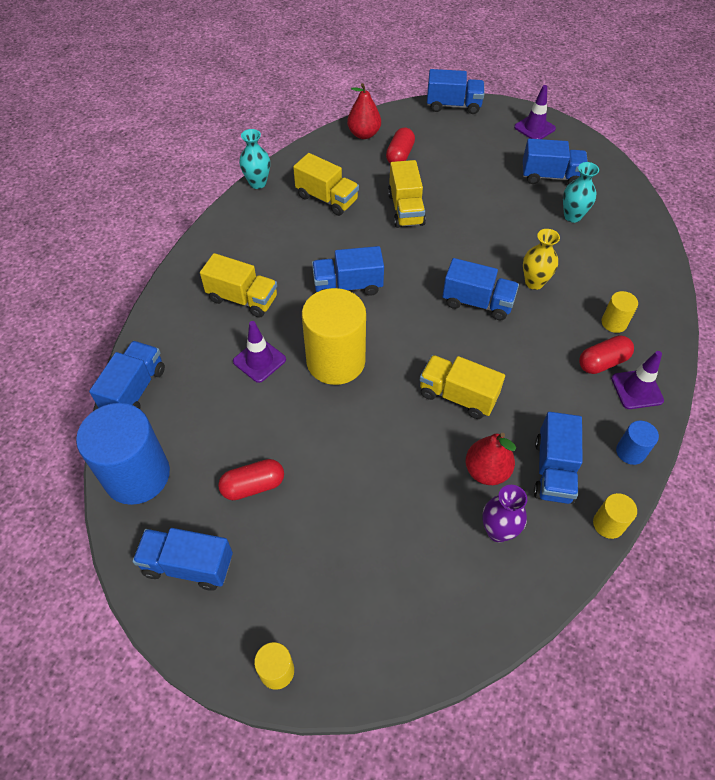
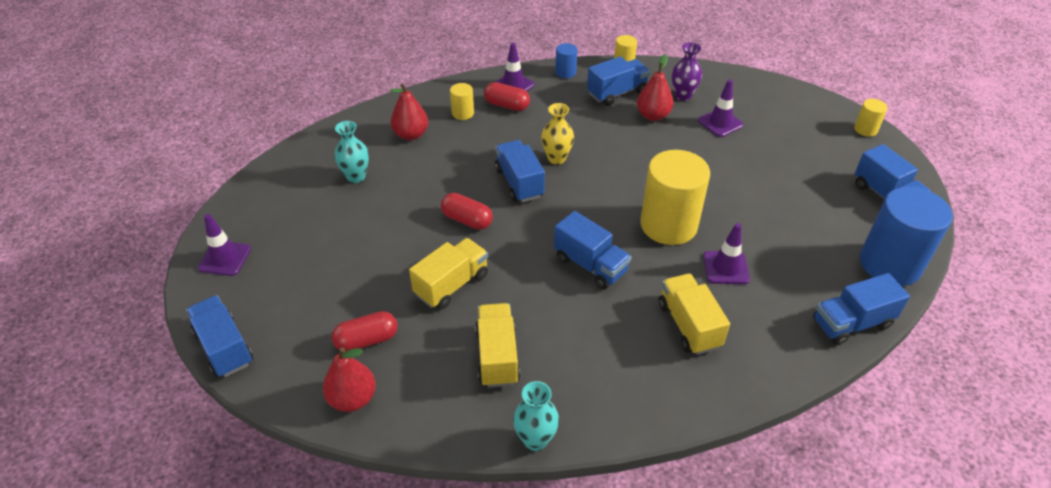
camera: 130 degrees left, 10 degrees down
red capsule [218,459,284,500] -> red capsule moved to [441,193,493,230]
yellow truck [420,355,505,419] -> none
blue truck [523,139,588,184] -> none
yellow vase [523,229,560,290] -> yellow vase moved to [541,103,574,165]
none -> red pear [390,83,428,140]
none -> purple traffic cone [698,80,744,137]

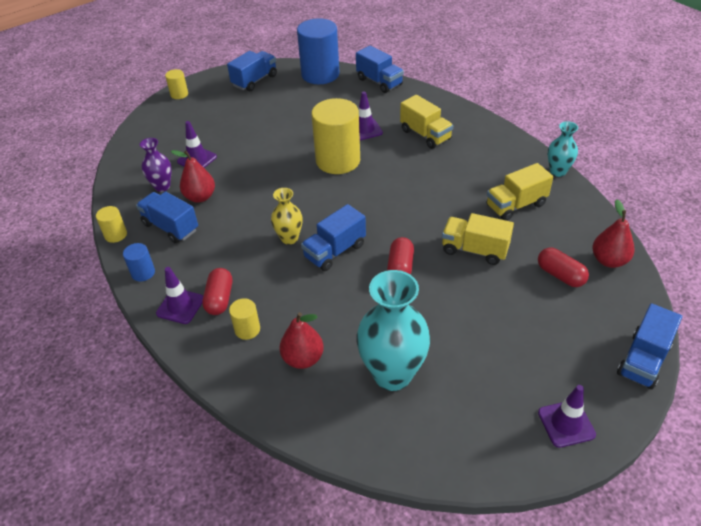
camera: 110 degrees left, 0 degrees up
turquoise vase [334,121,369,183] -> turquoise vase [356,270,430,391], size x1.86
blue truck [554,211,631,289] -> none
yellow truck [659,274,730,355] -> yellow truck turned 90 degrees counterclockwise [400,95,453,149]

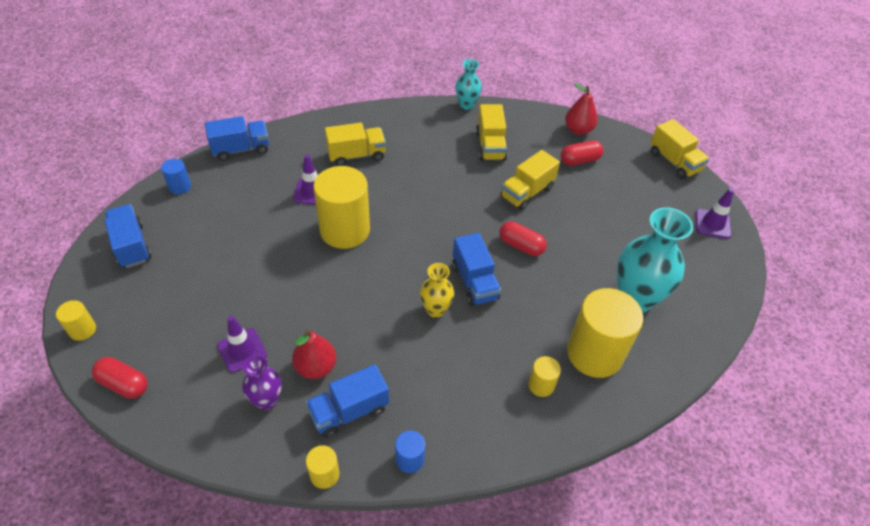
camera: 70 degrees left, 5 degrees up
purple traffic cone [156,267,203,324] -> none
red capsule [202,268,232,315] -> red capsule moved to [92,357,148,399]
red pear [279,312,324,369] -> yellow cylinder [567,288,643,378]
blue cylinder [297,18,340,84] -> blue cylinder [161,159,191,194], size x0.45
blue truck [617,303,682,389] -> yellow truck [650,119,709,179]

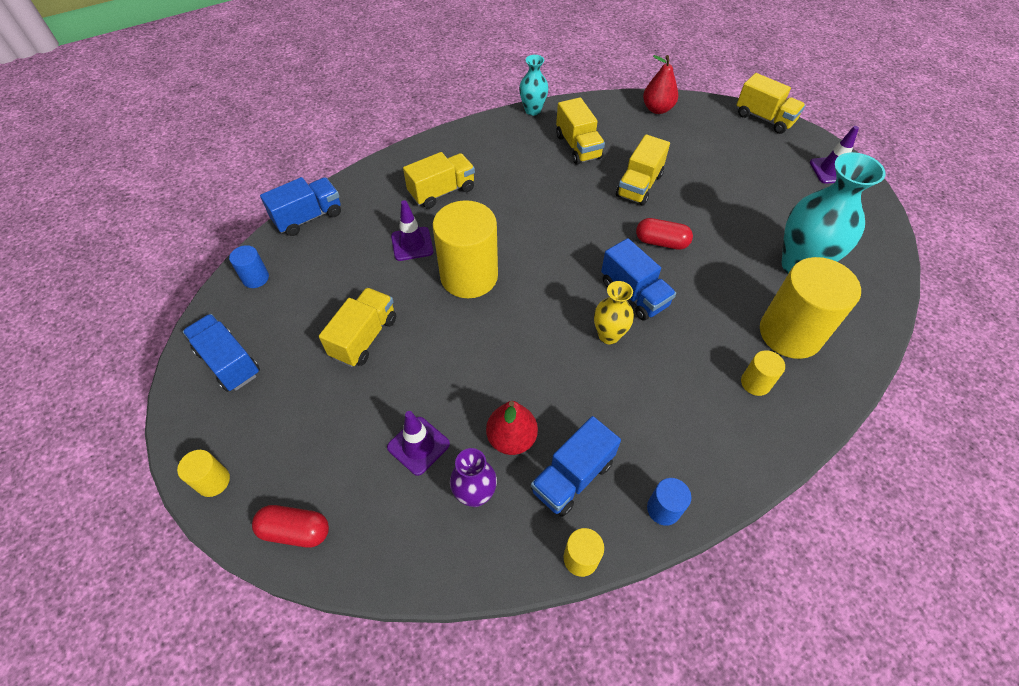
camera: 15 degrees left, 5 degrees up
red capsule [561,140,603,166] -> none
none -> yellow truck [319,288,396,367]

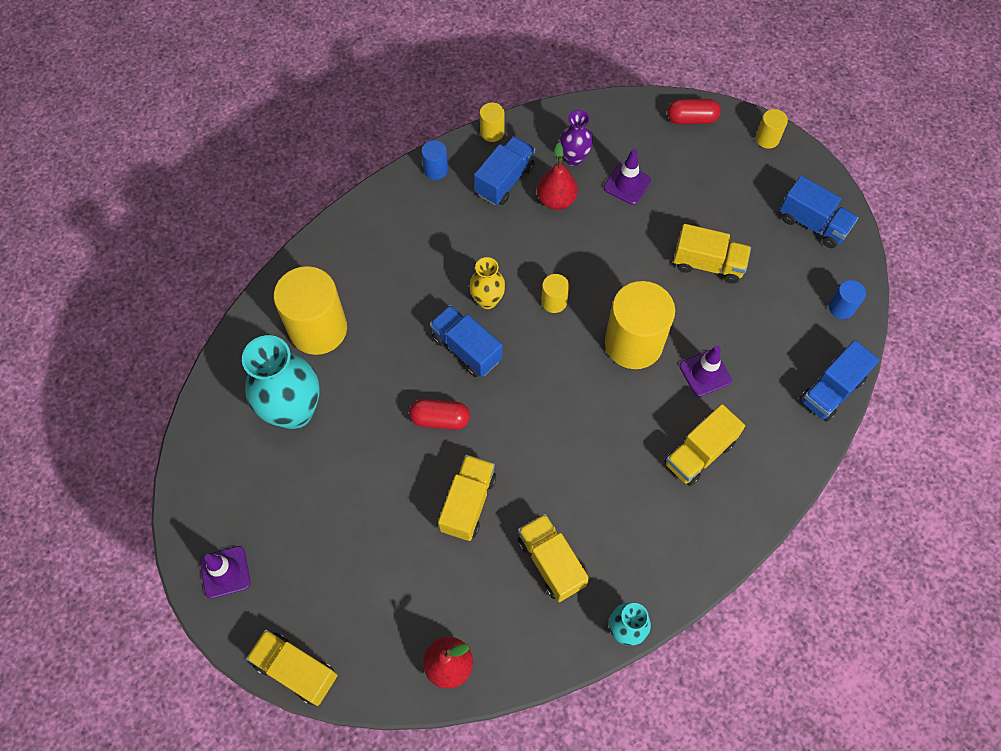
camera: 170 degrees right, 10 degrees up
yellow truck [319,288,396,367] -> yellow truck turned 90 degrees counterclockwise [673,224,751,284]
yellow cylinder [741,350,785,396] -> yellow cylinder moved to [541,274,569,313]

